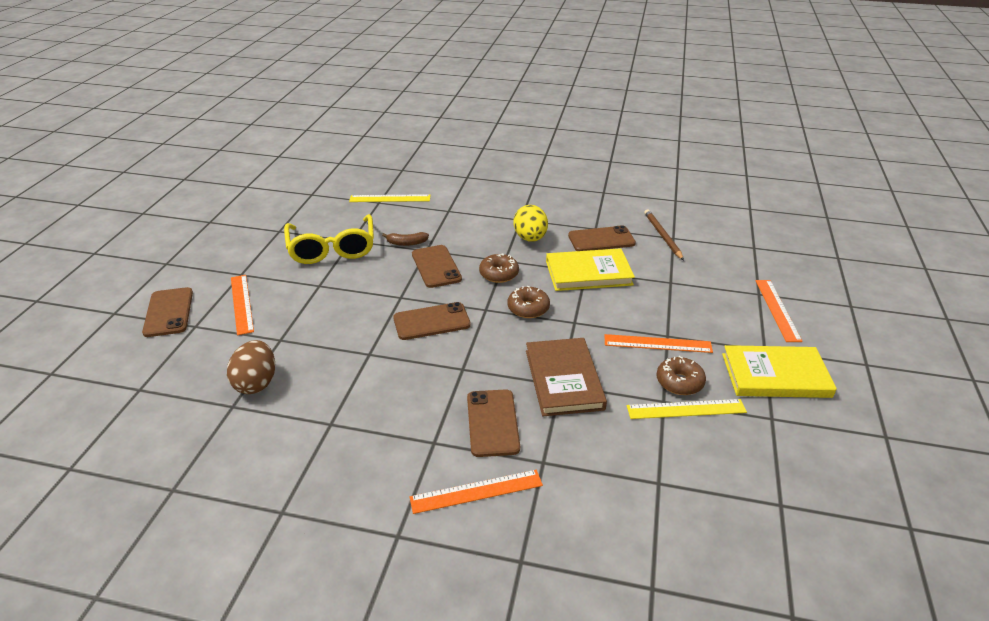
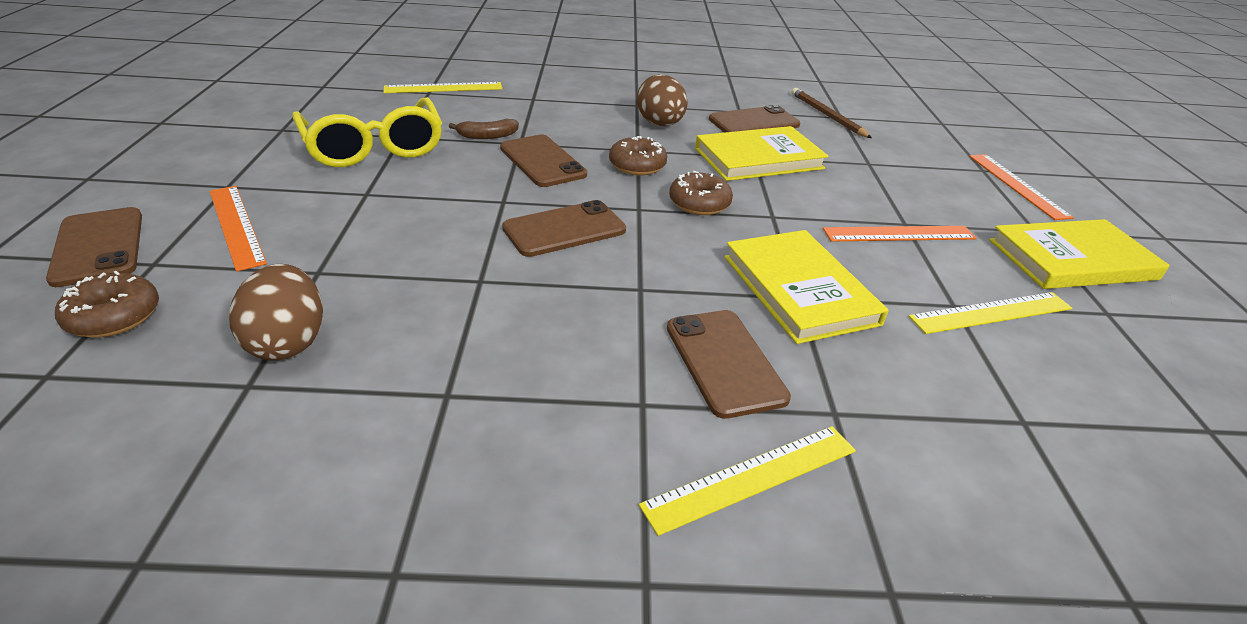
camera: 15 degrees left, 0 degrees up
orange ruler [410,470,543,514] -> yellow ruler [639,426,856,536]
yellow egg [513,205,548,242] -> brown egg [637,75,688,126]
brown book [526,338,607,416] -> yellow book [725,230,889,344]
brown donut [656,356,706,395] -> brown donut moved to [55,271,159,338]

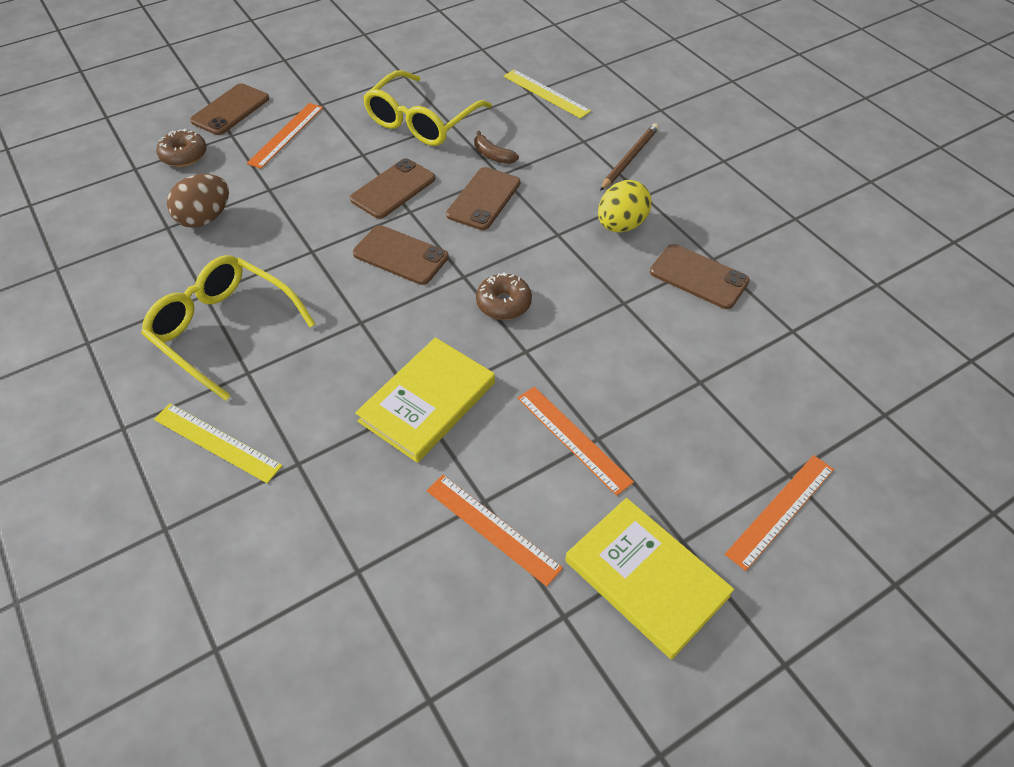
camera: 60 degrees right, 15 degrees up
brown donut [609,136,667,175] -> none
brown egg [637,75,688,126] -> yellow egg [598,180,652,232]
brown phone [667,310,791,419] -> brown phone moved to [350,158,435,219]
yellow book [695,126,828,181] -> none
brown pencil [792,88,872,138] -> brown pencil moved to [600,123,659,191]
yellow ruler [908,292,1072,334] -> orange ruler [426,475,563,586]
none -> yellow glasses [141,255,315,401]

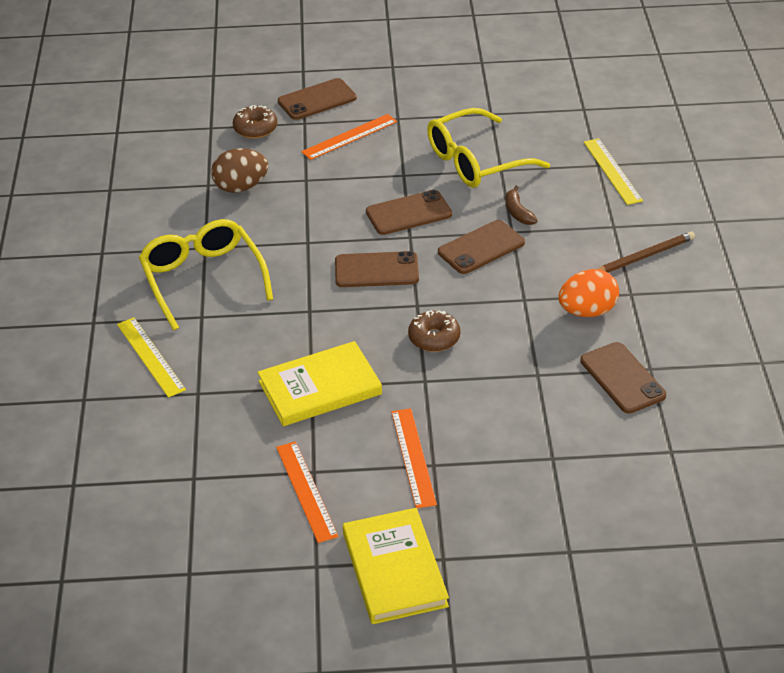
camera: 30 degrees right, 10 degrees down
brown phone [353,225,449,285] -> brown phone turned 60 degrees counterclockwise [335,251,419,287]
yellow egg [598,180,652,232] -> orange egg [558,269,619,317]
orange ruler [725,455,834,571] -> none

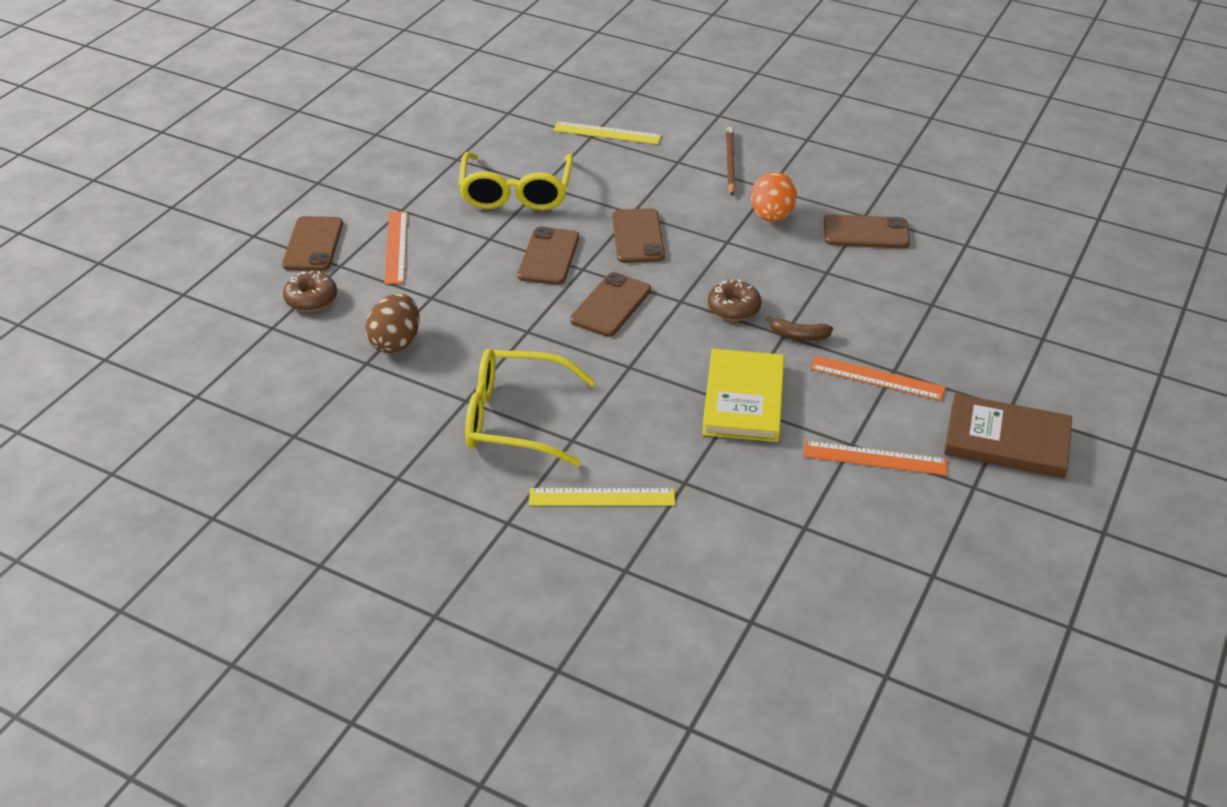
camera: 60 degrees left, 0 degrees up
yellow book [343,508,449,624] -> brown book [944,394,1072,478]
brown banana [506,186,538,225] -> brown banana moved to [765,316,833,341]

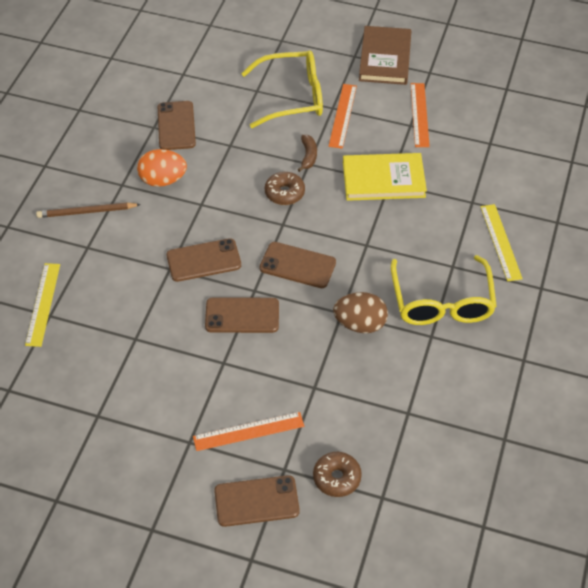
camera: 100 degrees left, 10 degrees up
brown egg [365,294,419,353] -> brown egg moved to [333,292,388,333]
yellow glasses [459,152,573,210] -> yellow glasses moved to [241,50,323,128]

